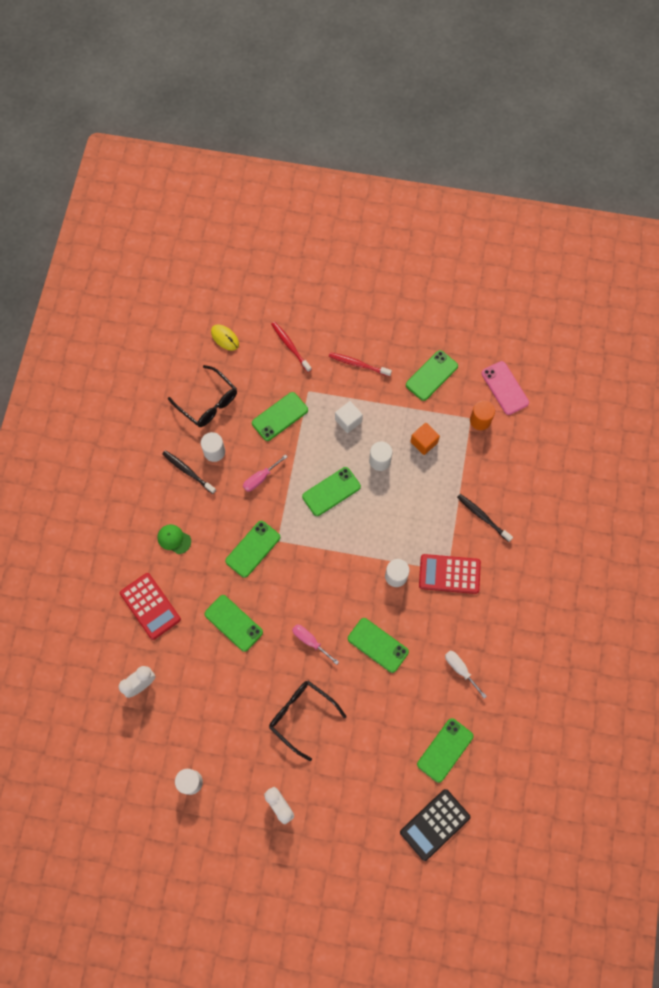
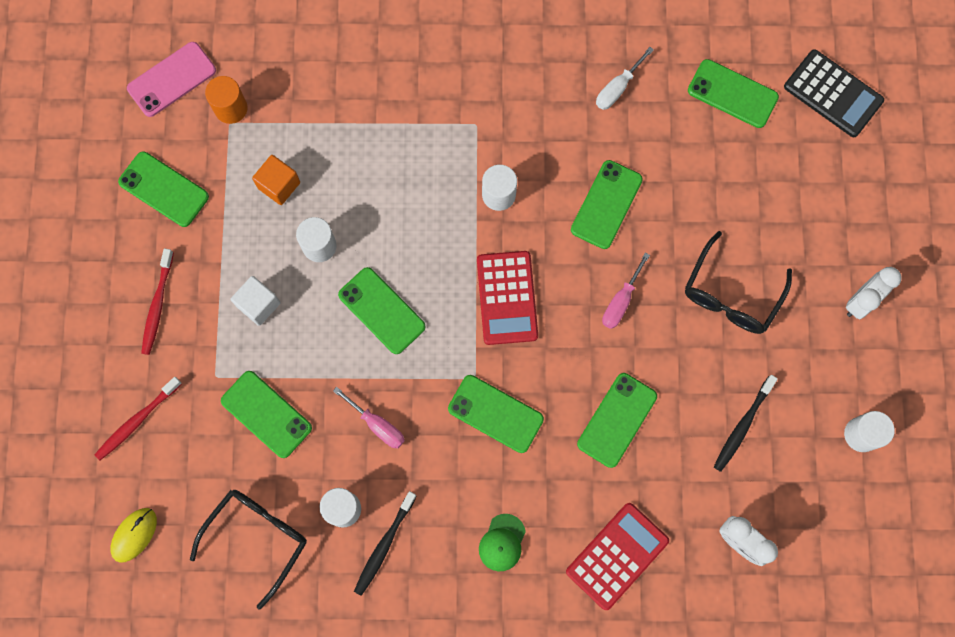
camera: 100 degrees left, 5 degrees up
red calculator [419,554,481,594] -> red calculator moved to [477,251,538,345]
black toothbrush [457,494,513,542] -> black toothbrush moved to [714,375,778,472]

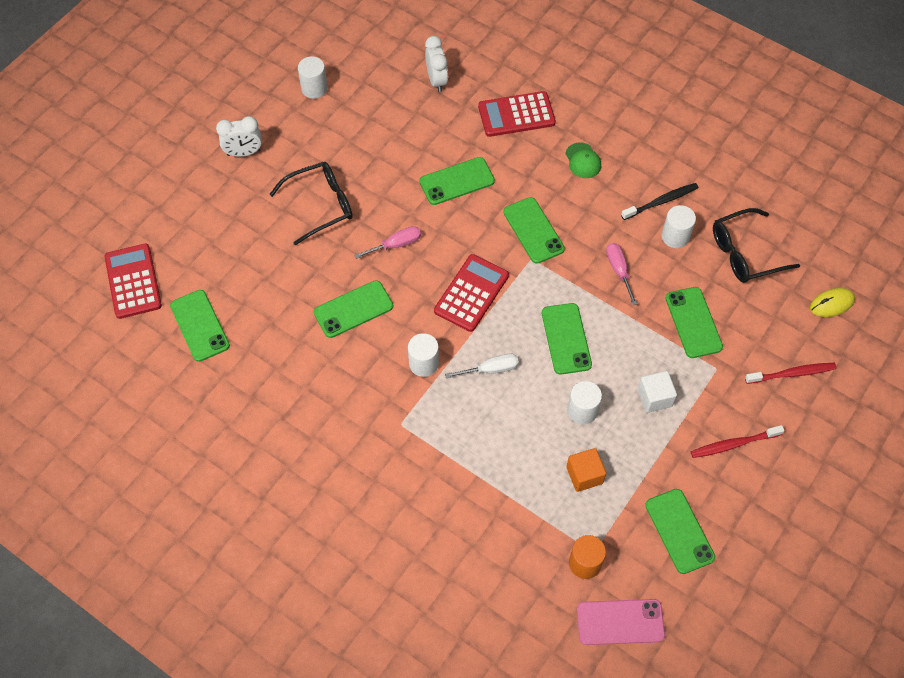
camera: 145 degrees left, 15 degrees down
red toothbrush [141,249,174,355] -> red toothbrush turned 150 degrees counterclockwise [691,425,785,458]
green cap [479,514,526,571] -> green cap turned 105 degrees clockwise [565,142,601,178]
white screwdriver [596,47,654,110] -> white screwdriver moved to [445,353,519,378]
black toothbrush [714,375,778,472] -> none
black calculator [784,49,884,137] -> red calculator [104,244,162,319]

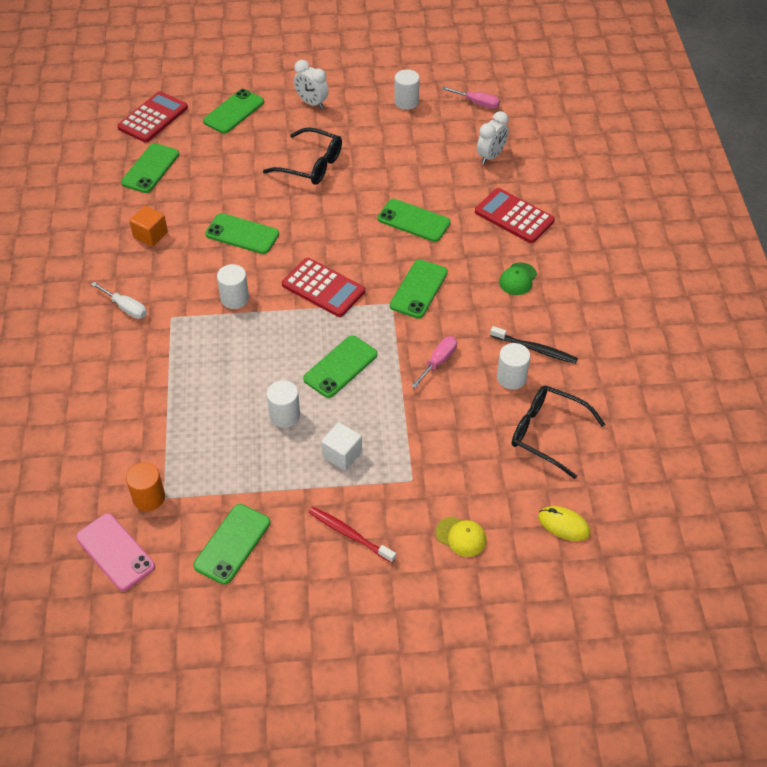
camera: 50 degrees right, 10 degrees down
pink screwdriver [354,226,421,259] -> pink screwdriver moved to [442,86,500,109]
red calculator [434,254,509,332] -> red calculator turned 45 degrees clockwise [282,258,365,317]
white screwdriver [445,353,519,378] -> white screwdriver moved to [91,282,147,319]
orange cube [566,448,606,492] -> orange cube moved to [129,206,168,247]
green phone [665,287,723,358] -> green phone moved to [203,89,264,134]
red toothbrush [745,363,837,384] -> yellow cap [435,516,487,557]

